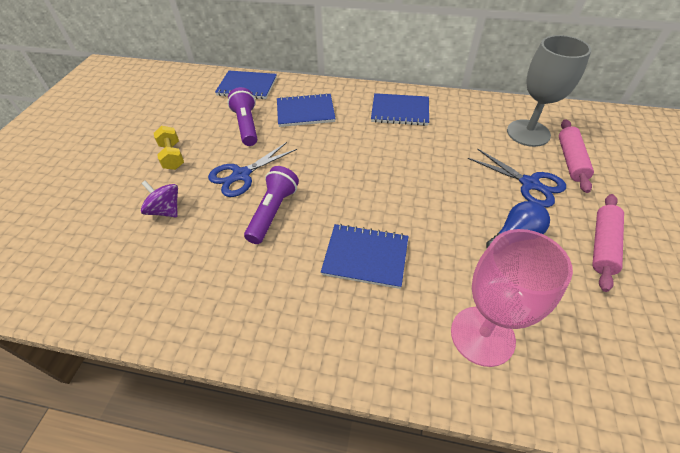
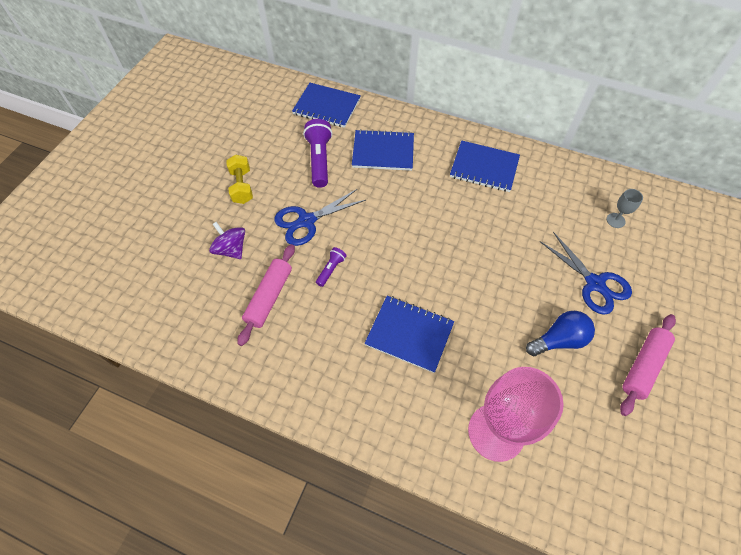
camera: 10 degrees right, 10 degrees up
purple flashlight [244,166,299,244] -> purple flashlight [316,247,347,287], size x0.52
grey goblet [507,35,591,147] -> grey goblet [606,189,643,228], size x0.41
pink rolling pin [559,119,594,193] -> pink rolling pin moved to [238,244,295,346]

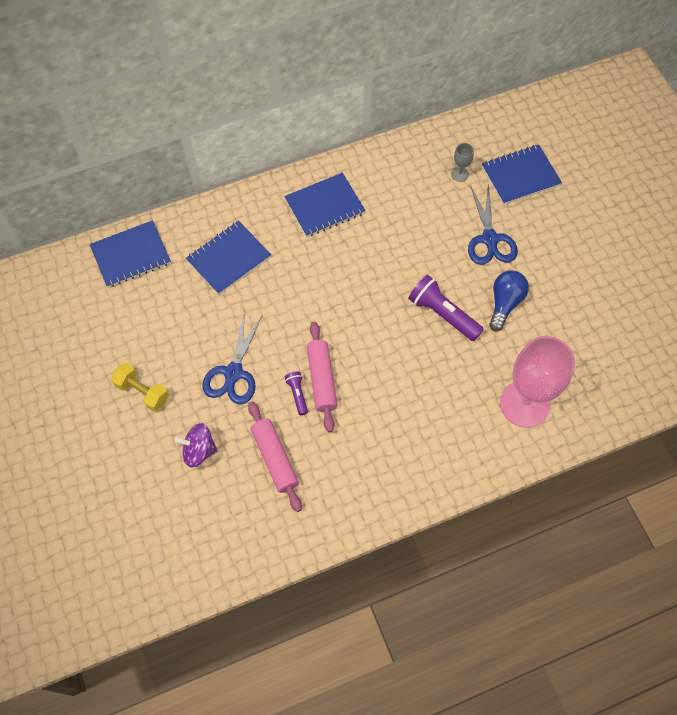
camera: 45 degrees left, 5 degrees up
purple flashlight [303,119,332,188] -> purple flashlight moved to [408,275,484,341]
blue notebook [364,296,454,373] -> blue notebook moved to [482,144,562,205]
blue scissors [540,232,632,315] -> blue scissors turned 75 degrees clockwise [468,183,518,265]
pink rolling pin [620,314,676,416] -> pink rolling pin moved to [307,322,337,432]

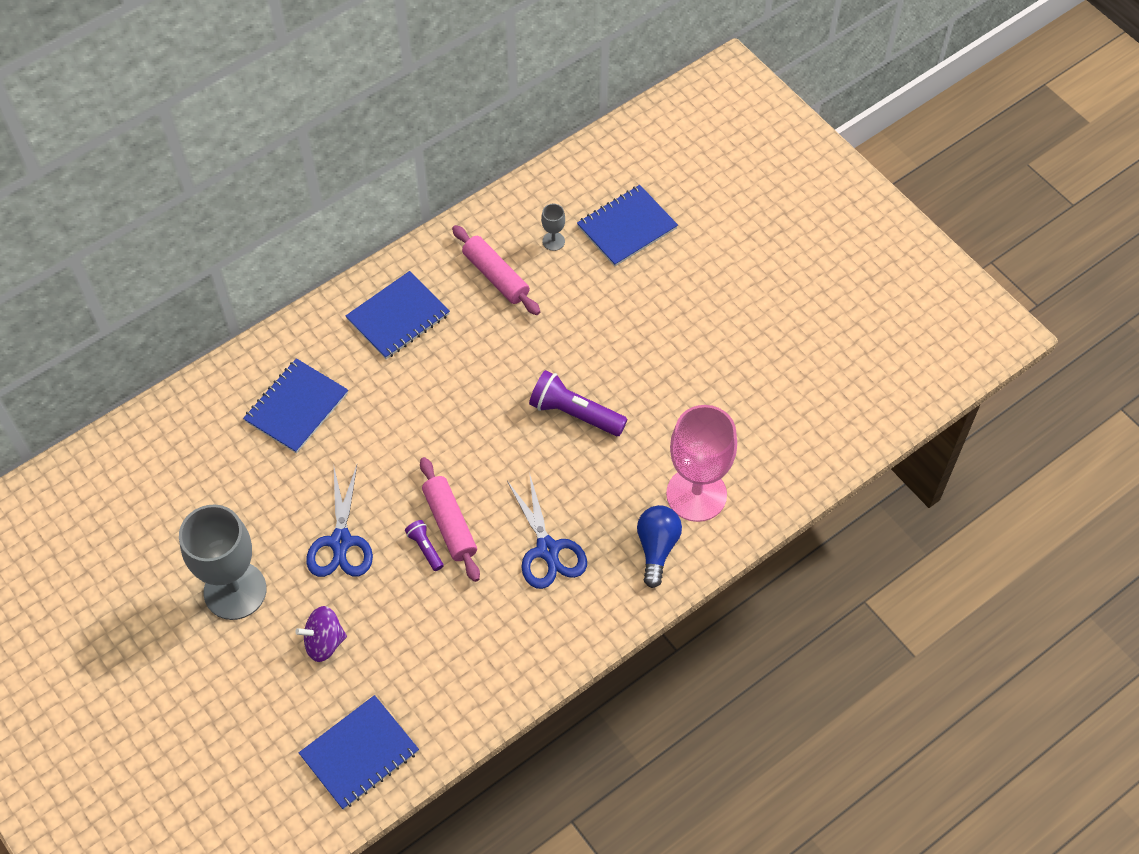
camera: 15 degrees left, 5 degrees down
blue notebook [90,220,171,287] -> blue notebook moved to [299,695,419,810]
yellow dumbbell [111,363,169,412] -> grey goblet [179,504,266,620]
pink rolling pin [248,401,302,512] -> pink rolling pin moved to [452,225,540,315]
blue scissors [468,183,518,265] -> blue scissors moved to [507,472,587,589]
blue light bulb [489,270,529,331] -> blue light bulb moved to [637,505,682,588]

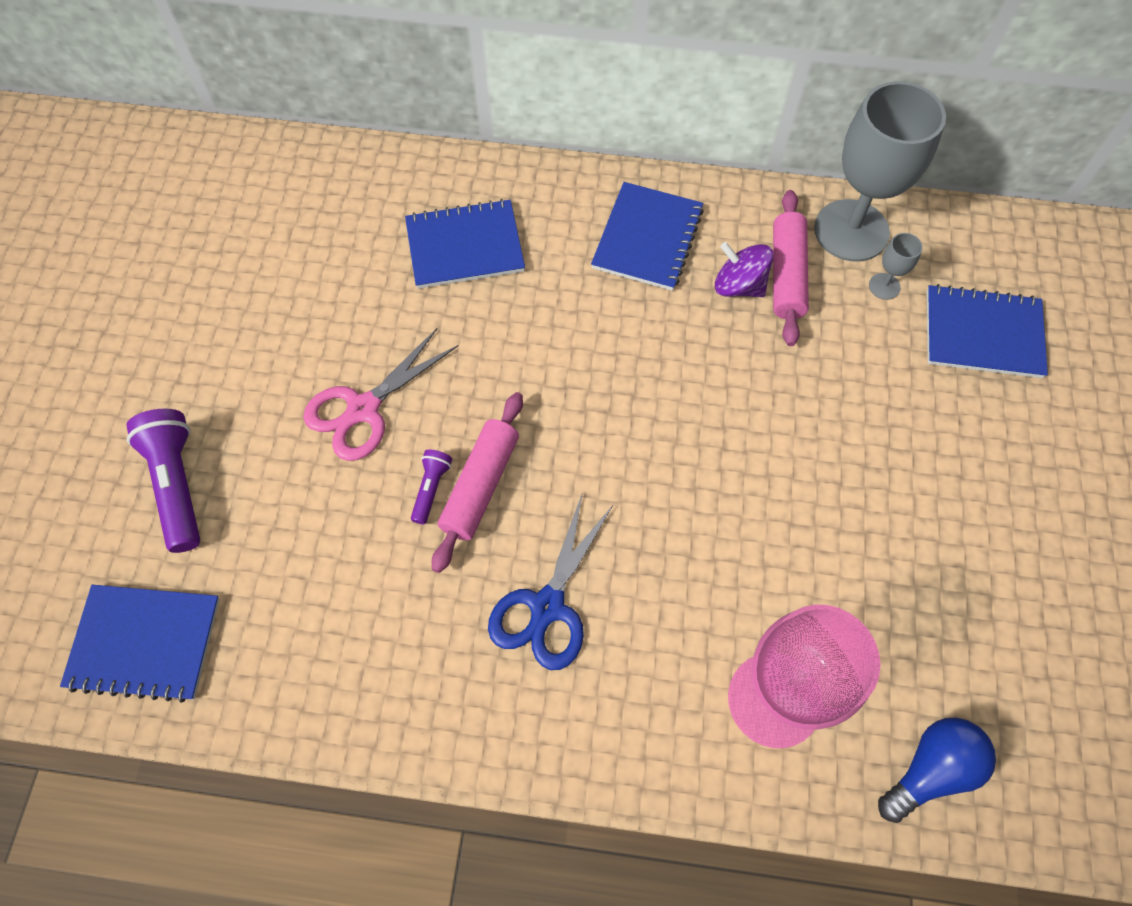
camera: 45 degrees right, 5 degrees up
grey goblet [179,504,266,620] -> grey goblet moved to [814,81,946,261]
purple spinning top [295,606,347,662] -> purple spinning top moved to [715,242,774,297]
blue scissors [306,465,373,577] -> pink scissors [303,327,459,461]
blue notebook [346,271,450,359] -> blue notebook turned 75 degrees counterclockwise [591,182,704,291]
purple flashlight [529,370,627,436] -> purple flashlight moved to [126,409,200,553]
blue light bulb [637,505,682,588] -> blue light bulb moved to [878,717,996,823]

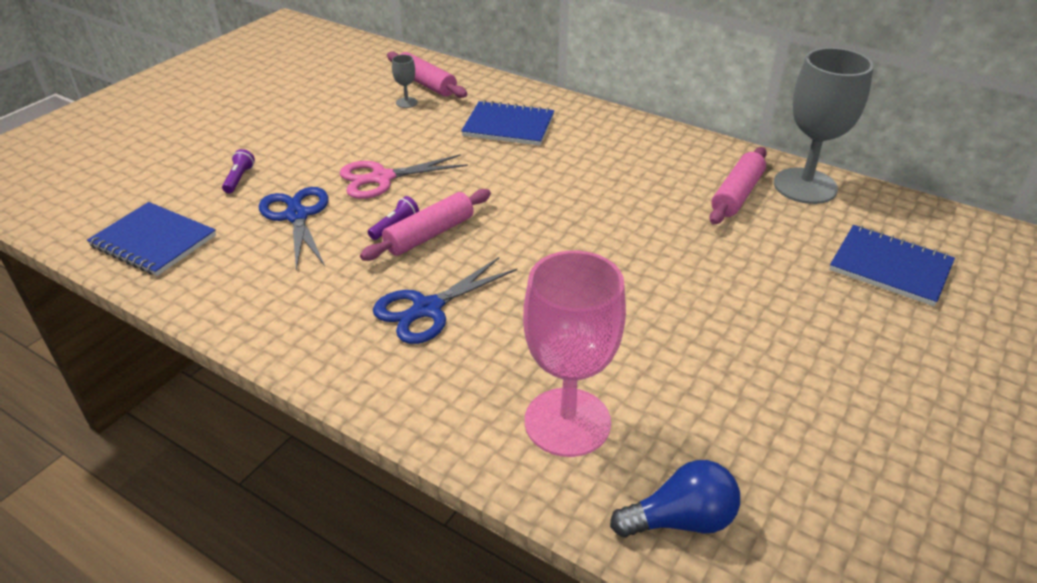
camera: 25 degrees right, 25 degrees down
purple flashlight [126,409,200,553] -> purple flashlight [222,149,255,193], size x0.52
blue notebook [591,182,704,291] -> none
purple spinning top [715,242,774,297] -> none
grey goblet [869,233,923,300] -> grey goblet moved to [392,55,418,108]
none -> blue scissors [259,187,328,270]
none -> pink rolling pin [387,52,468,98]

